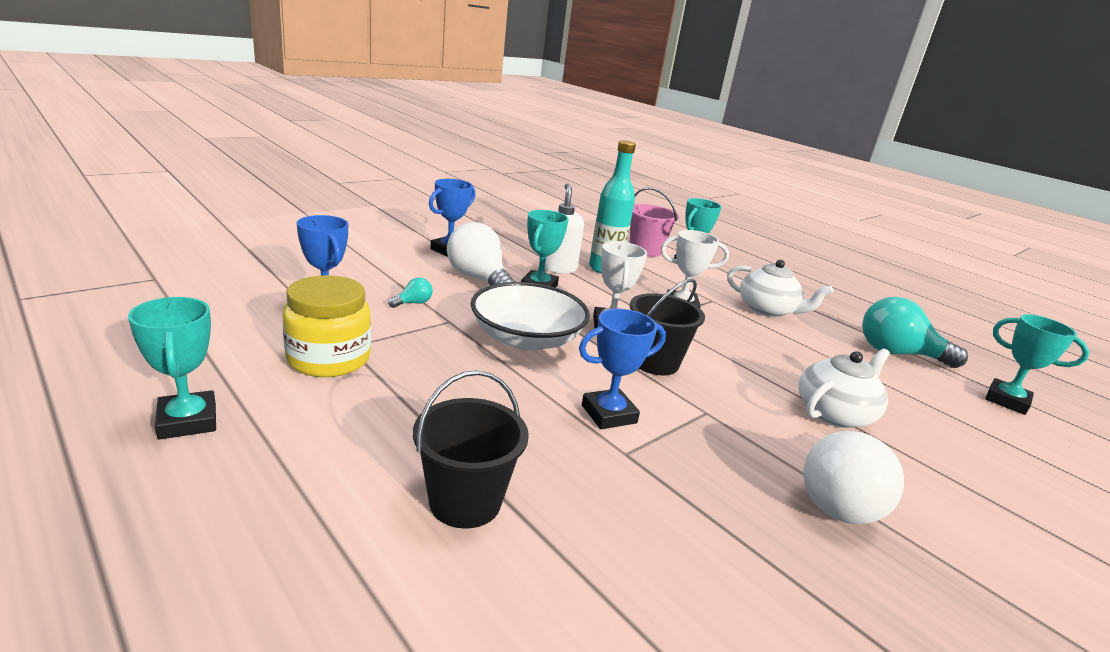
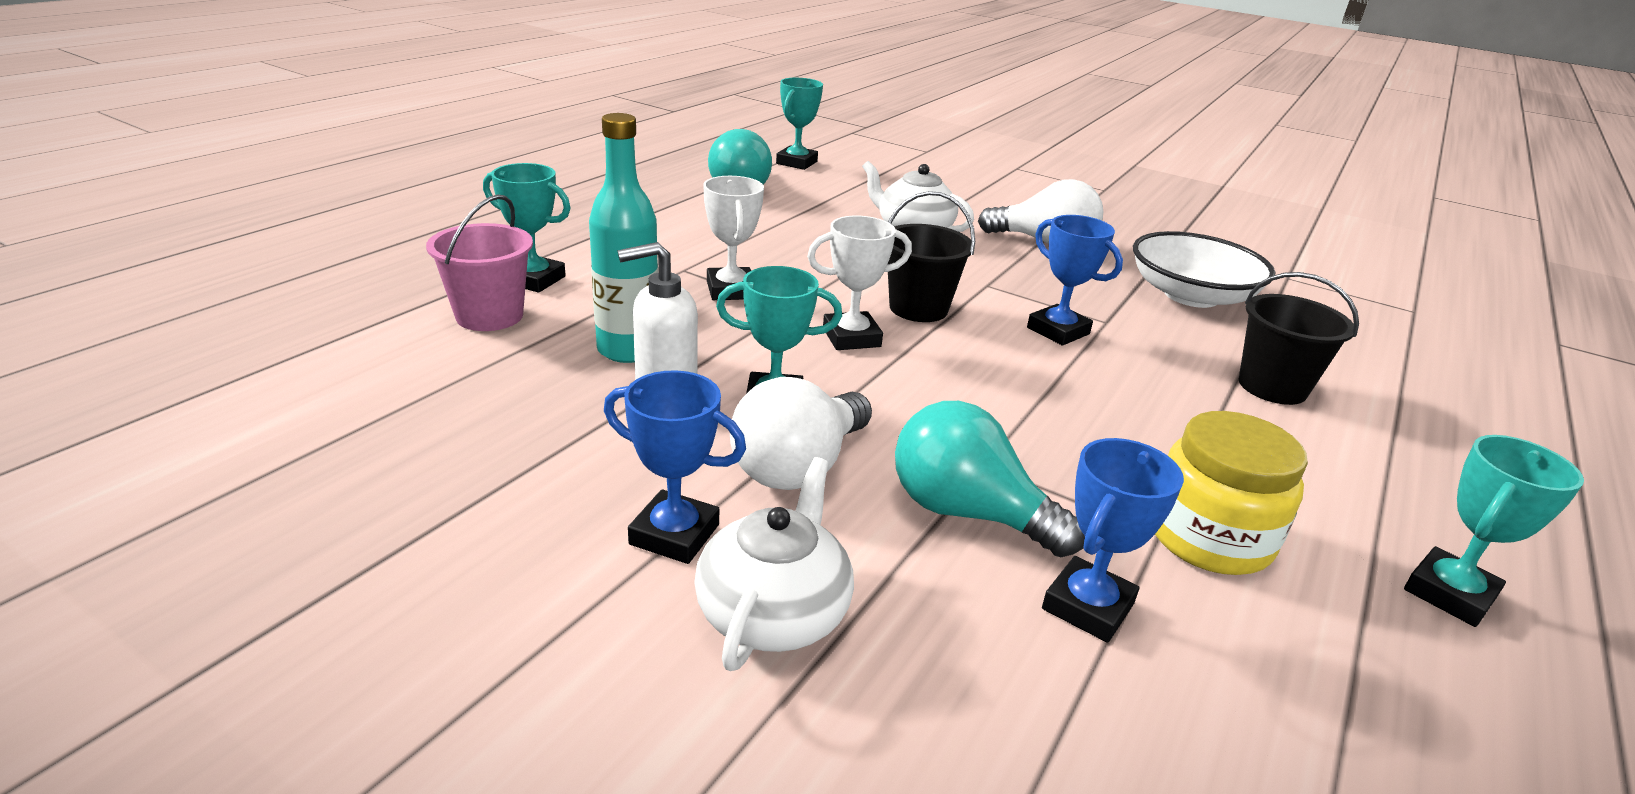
camera: 105 degrees left, 5 degrees up
turquoise light bulb [388,277,433,308] -> turquoise light bulb [895,401,1085,557], size x2.33
white bowl [471,282,590,350] -> white bowl moved to [1133,231,1275,308]
white teapot [727,260,833,317] -> white teapot moved to [694,457,854,671]

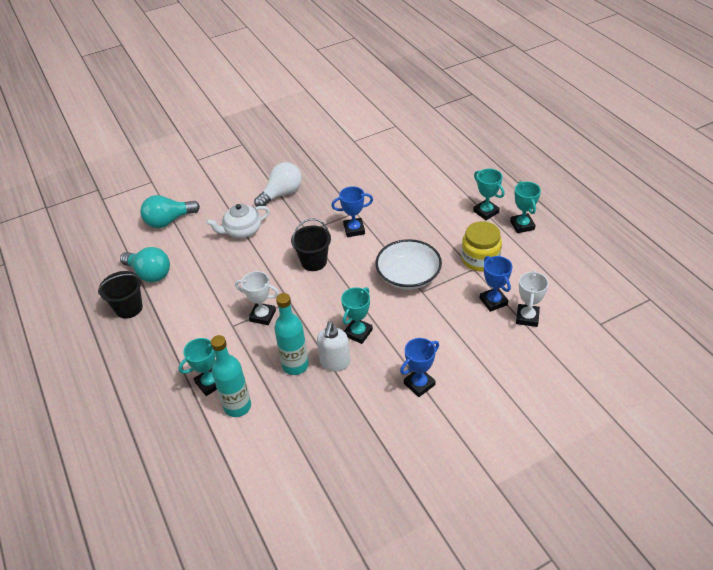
camera: 55 degrees left, 15 degrees up
pink bucket [426,194,533,331] -> turquoise bottle [211,335,251,417]
white teapot [694,457,854,671] -> none
white light bulb [730,377,872,490] -> none
turquoise trophy [776,78,823,170] -> turquoise trophy moved to [473,169,504,220]
white trophy [807,216,912,350] -> white trophy moved to [516,270,549,327]
turquoise light bulb [895,401,1085,557] -> turquoise light bulb moved to [140,195,200,228]
white bowl [1133,231,1275,308] -> white bowl moved to [375,239,442,290]
black bucket [1239,272,1359,405] -> black bucket moved to [98,271,143,319]

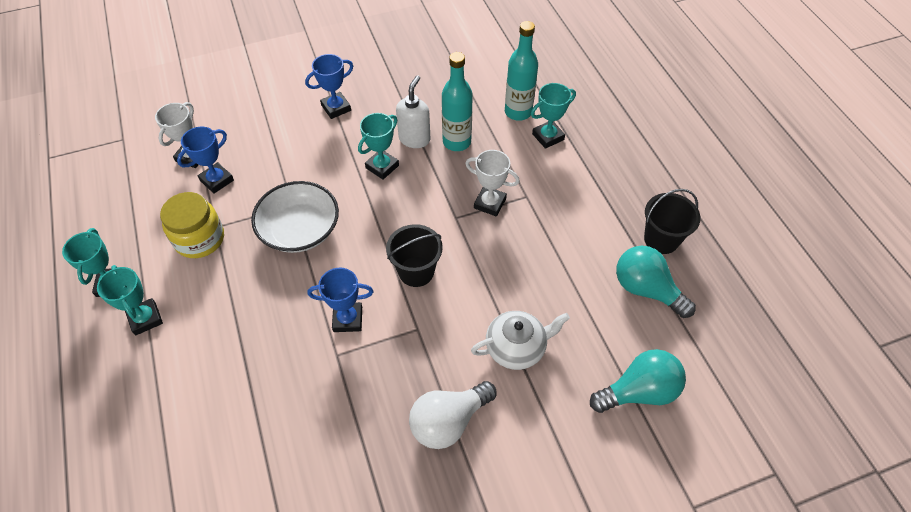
camera: 175 degrees left, 10 degrees up
blue trophy [480,256,512,312] -> blue trophy turned 60 degrees clockwise [177,127,234,194]

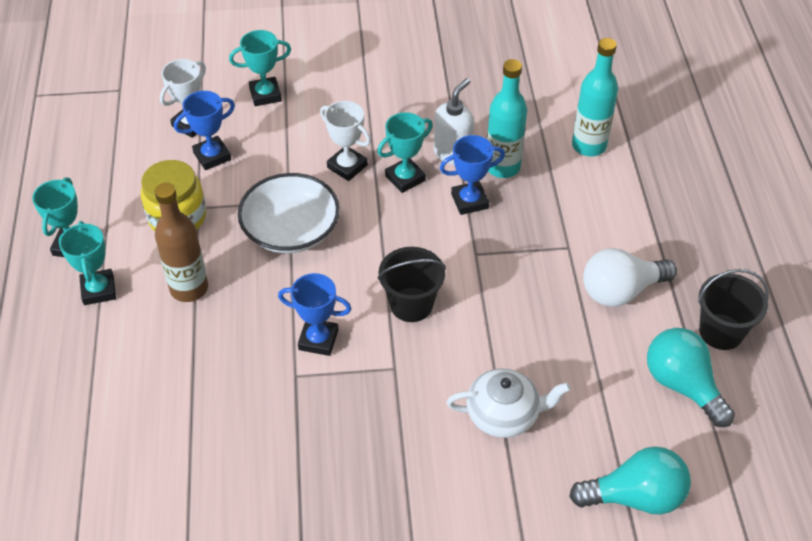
camera: 15 degrees right, 5 degrees down
blue trophy [305,54,353,119] -> blue trophy moved to [440,135,505,215]
white light bulb [409,381,497,449] -> white light bulb moved to [583,248,677,307]
white trophy [465,150,520,216] -> white trophy moved to [320,101,371,181]
turquoise trophy [531,83,576,149] -> turquoise trophy moved to [229,30,291,106]
none -> brown bottle [155,183,208,302]

